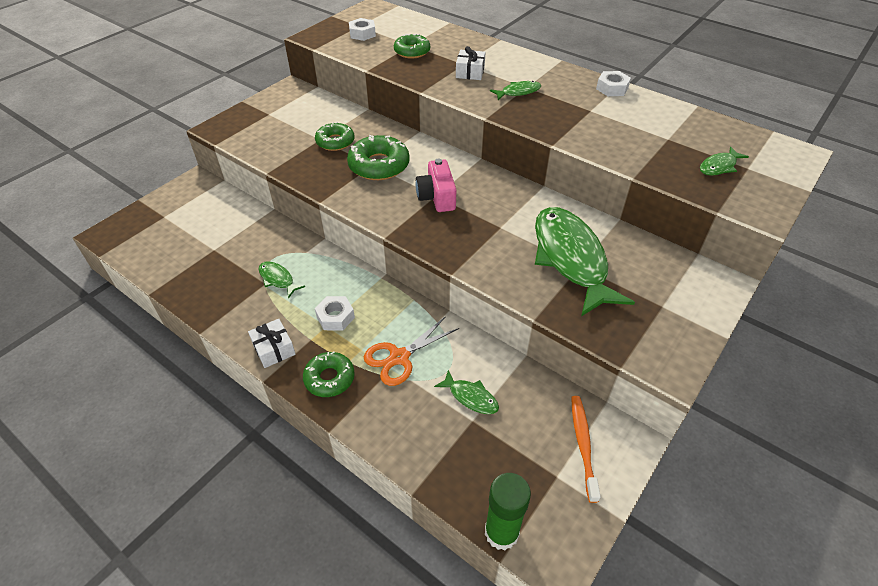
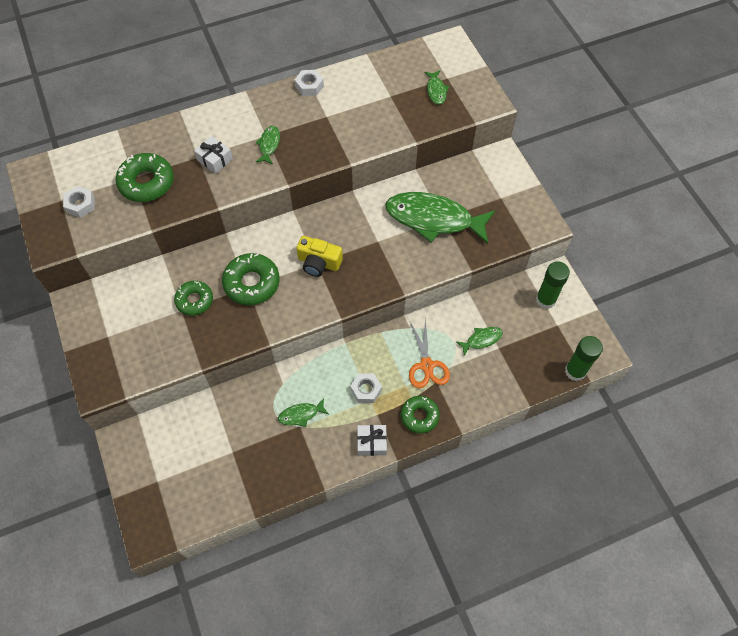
camera: 60 degrees left, 15 degrees up
green donut [394,34,430,59] -> green donut [116,153,174,202], size x1.51
pink camera [416,158,456,212] -> yellow camera [296,236,343,277]
orange toothbrush [571,396,601,503] -> green glue stick [536,261,570,309]

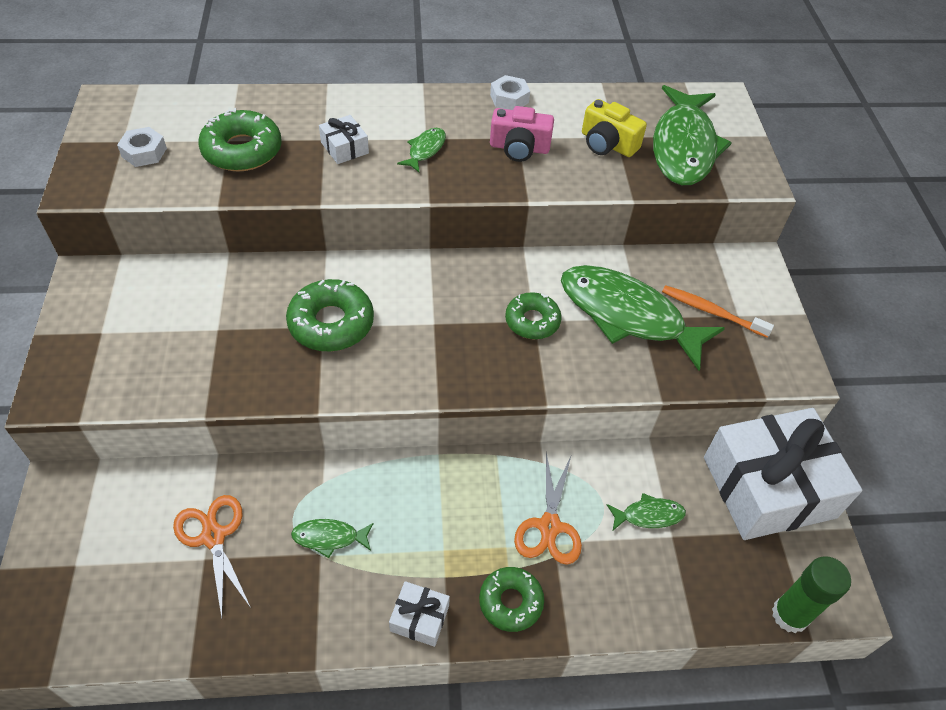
camera: 15 degrees right, 10 degrees down
green donut [174,281,213,316] -> green donut moved to [505,292,562,339]
yellow camera [296,236,343,277] -> yellow camera moved to [582,99,647,157]
white nut [350,373,382,403] -> none
green fish [424,70,449,105] -> green fish [653,85,732,185], size x2.32
green glue stick [536,261,570,309] -> white gift [704,408,862,540]
none -> orange scissors [173,495,251,618]
none -> pink camera [490,106,554,162]
none -> orange toothbrush [662,285,774,338]

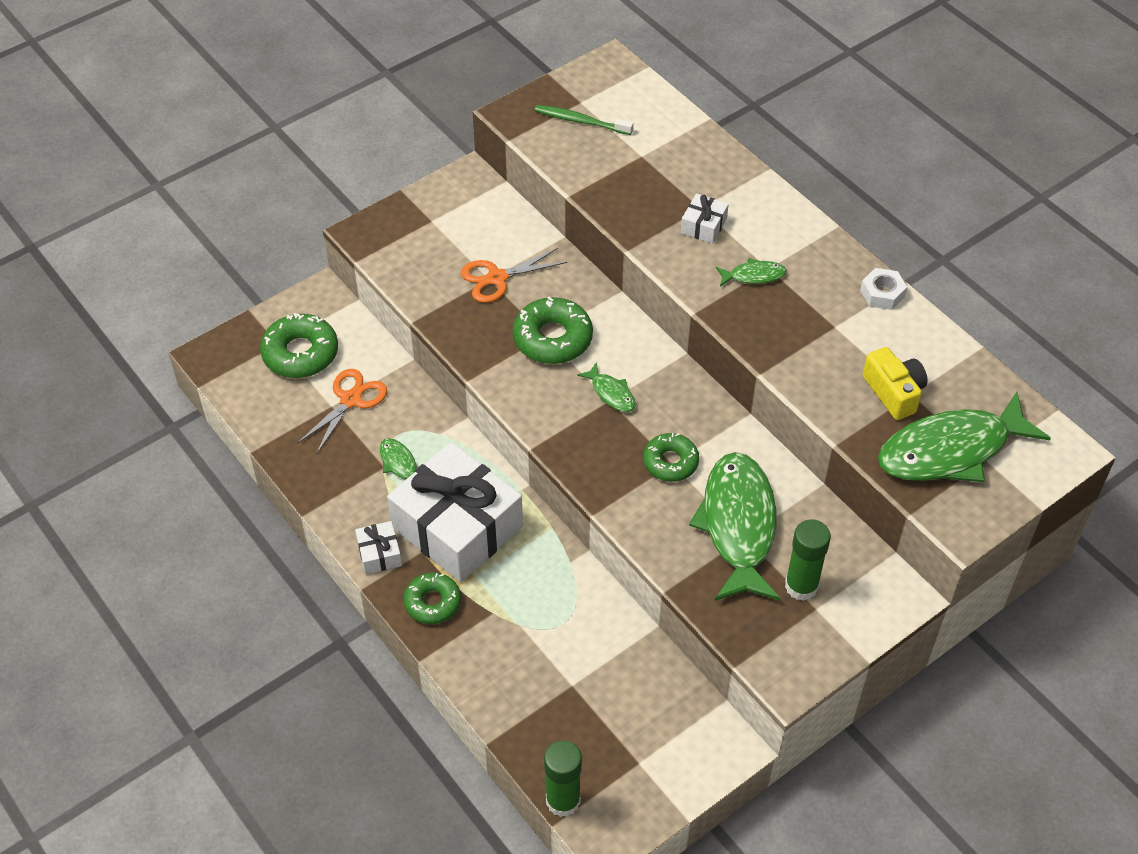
camera: 60 degrees right, 0 degrees up
white nut [117,127,167,167] -> green toothbrush [535,105,633,135]
green donut [198,108,282,172] -> green donut moved to [260,313,338,378]
pink camera [490,106,554,162] -> none
orange scissors [514,452,582,565] -> orange scissors moved to [461,248,567,303]
yellow camera [582,99,647,157] -> yellow camera turned 150 degrees clockwise [863,347,928,420]
green fish [607,493,686,530] -> green fish moved to [577,362,636,412]
orange toothbrush [662,285,774,338] -> green glue stick [785,519,831,601]
white gift [704,408,862,540] -> white gift moved to [387,442,523,582]

